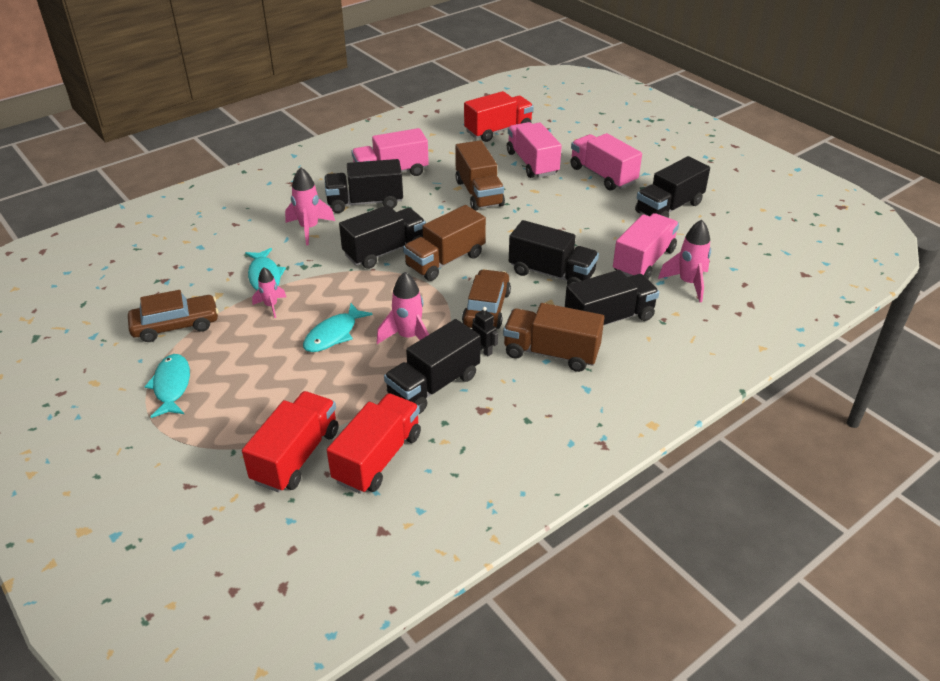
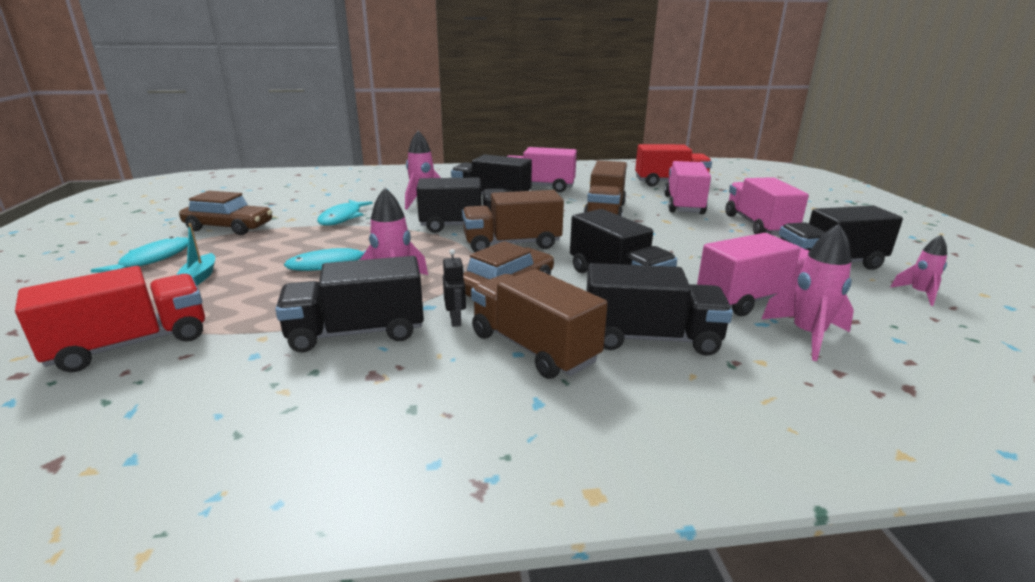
camera: 30 degrees right, 15 degrees down
pink rocket [252,267,286,318] -> pink rocket moved to [890,235,947,306]
red truck [327,393,421,494] -> none
none -> turquoise boat [176,223,215,285]

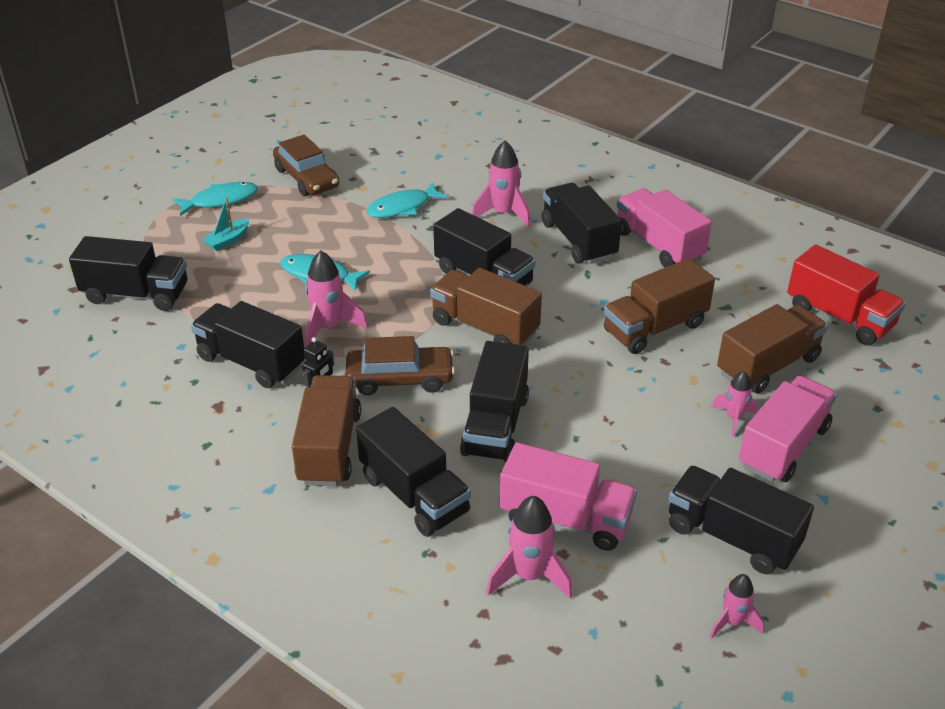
camera: 45 degrees right, 15 degrees up
red truck [15,266,205,372] -> black truck [69,236,187,311]
pink truck [664,161,711,214] -> brown truck [717,304,828,393]
none -> pink rocket [711,371,758,437]

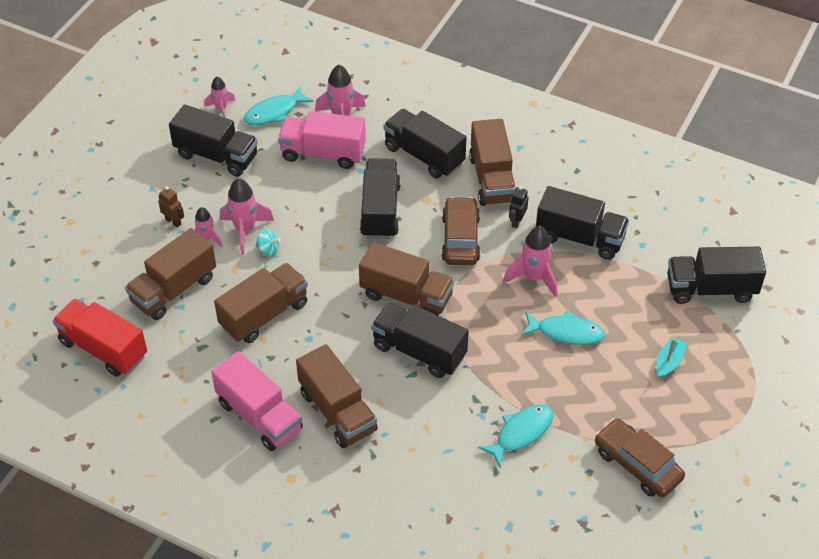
camera: 170 degrees right, 10 degrees up
turquoise fish [173,182,258,216] -> turquoise fish moved to [244,86,314,125]
brown car [346,336,455,395] -> brown car turned 105 degrees clockwise [441,197,480,265]
pink rocket [472,140,531,227] -> pink rocket moved to [220,178,274,255]
black truck [542,183,622,264] -> brown truck [296,344,378,448]
pink truck [739,376,837,482] -> brown robot [158,186,184,227]
none -> turquoise spinning top [256,229,281,257]

